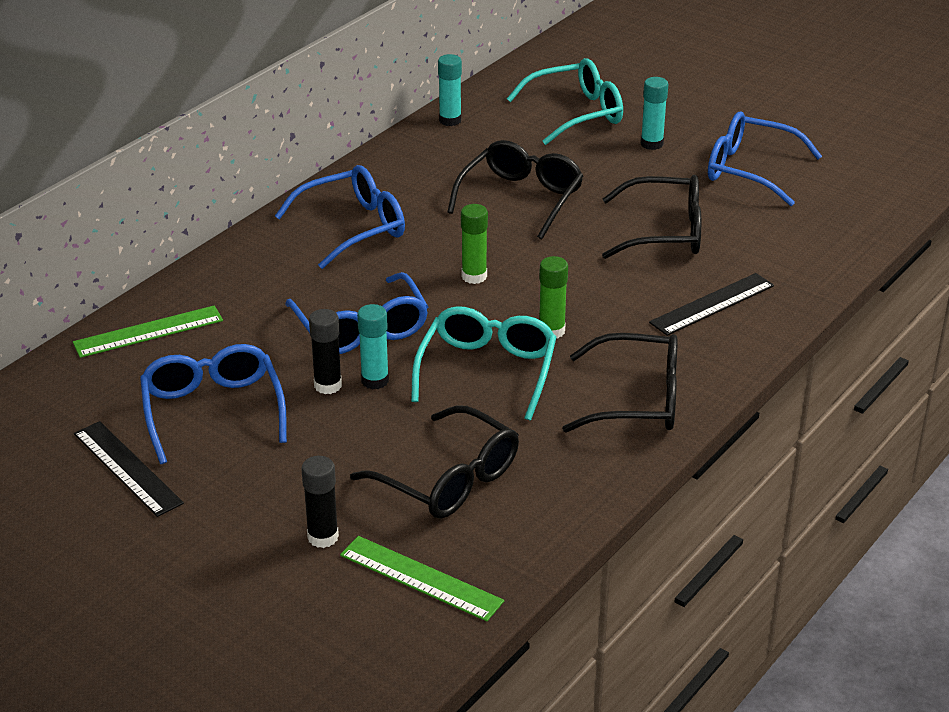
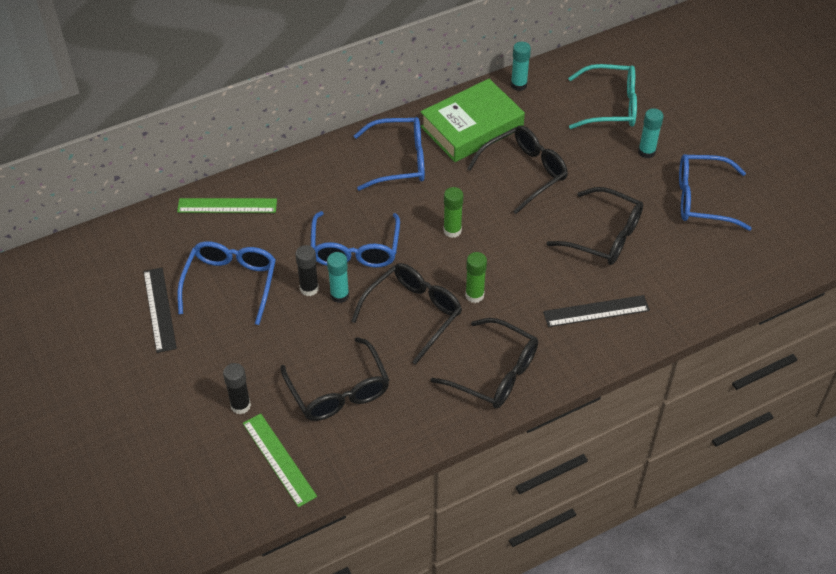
camera: 25 degrees right, 15 degrees up
turquoise glasses [411,306,557,420] -> black glasses [351,263,462,365]
blue glasses [708,111,822,206] -> blue glasses turned 45 degrees counterclockwise [679,154,752,231]
none -> green book [420,79,525,162]

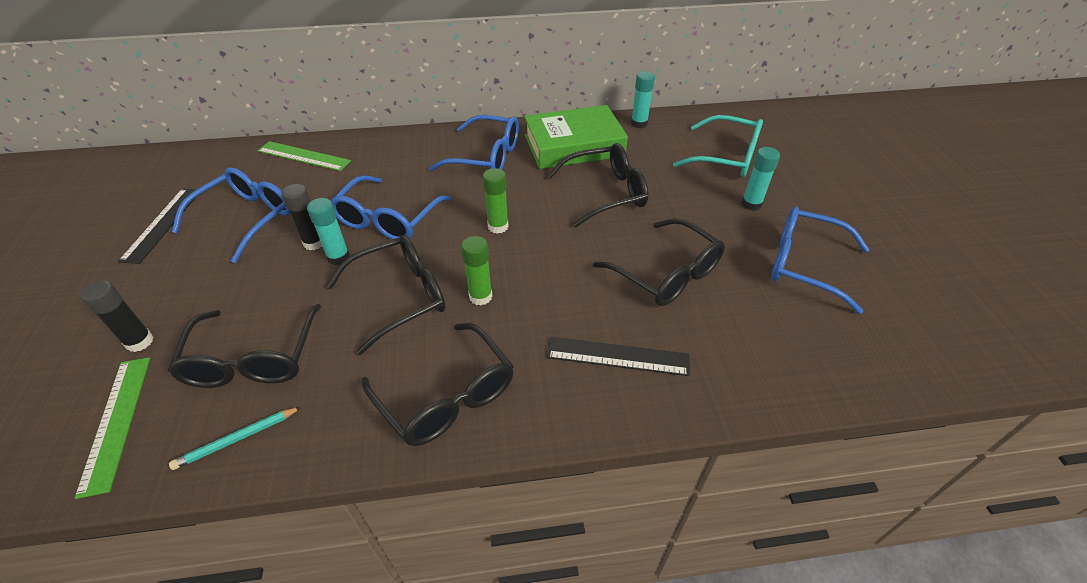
camera: 20 degrees right, 5 degrees down
none -> turquoise pencil [169,407,301,470]

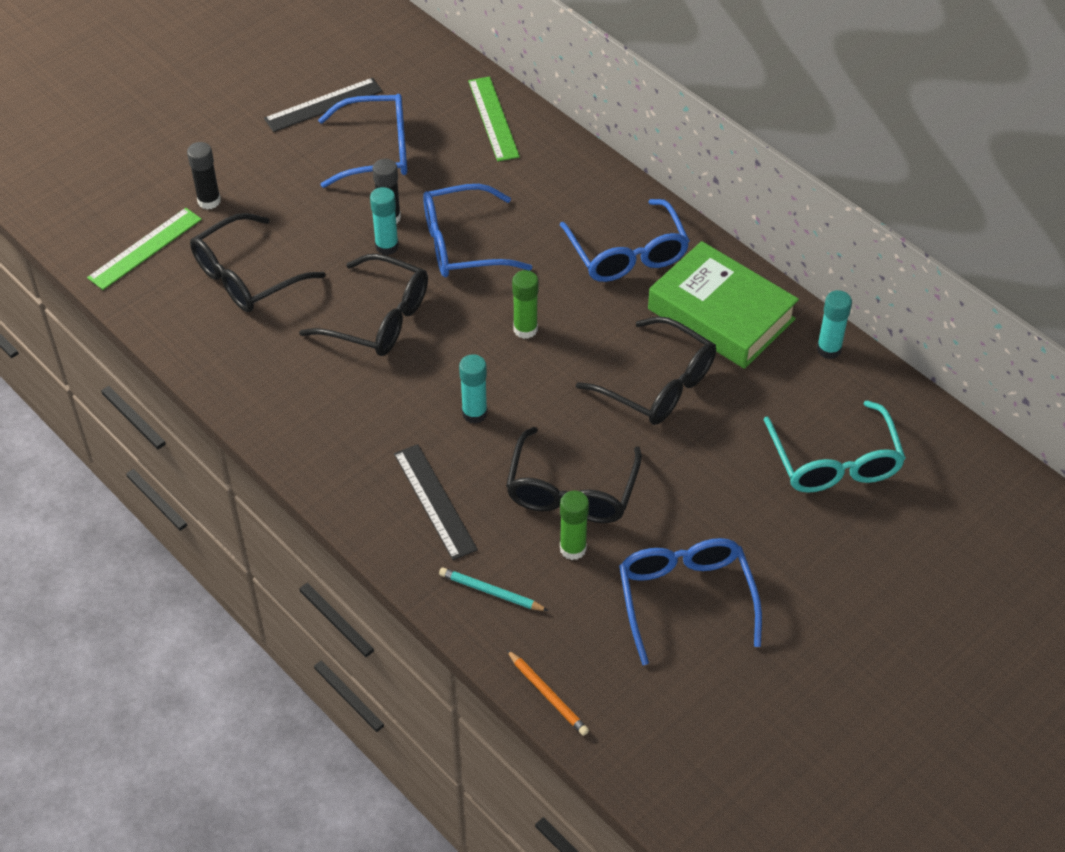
camera: 55 degrees right, 5 degrees up
turquoise pencil [169,407,301,470] -> turquoise pencil moved to [439,567,549,611]
black glasses [362,323,514,446] -> none
green glue stick [461,236,492,306] -> green glue stick moved to [560,490,589,560]
turquoise glue stick [741,147,780,211] -> turquoise glue stick moved to [459,354,487,424]
none -> orange pencil [506,649,589,736]

